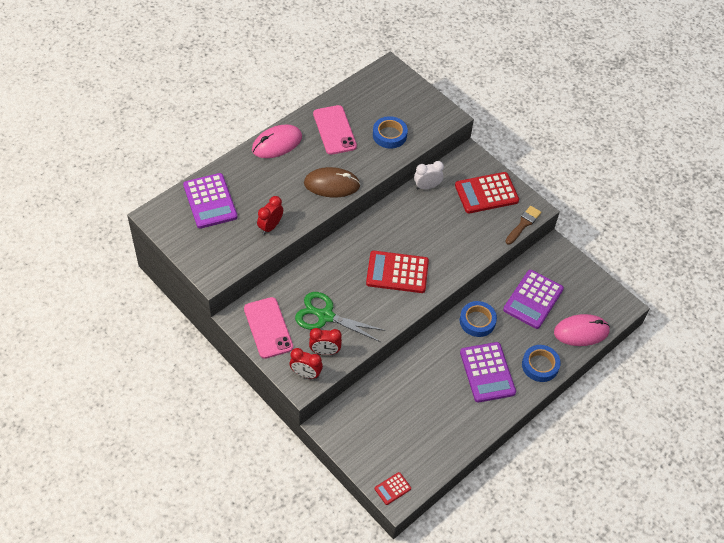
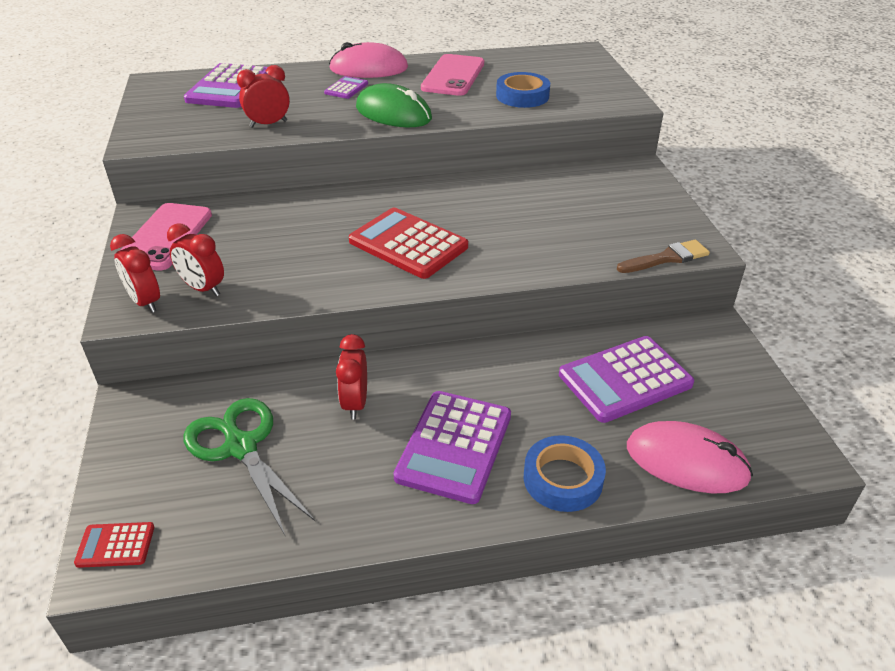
camera: 35 degrees right, 15 degrees down
green scissors [295,292,385,342] -> green scissors moved to [184,398,315,535]
brown mouse [304,167,360,197] -> green mouse [356,83,432,127]
white clock [414,161,444,189] -> none
red calculator [455,172,519,214] -> none
blue tape [460,301,497,337] -> none
none -> purple calculator [324,76,368,99]
none -> red clock [336,334,367,420]

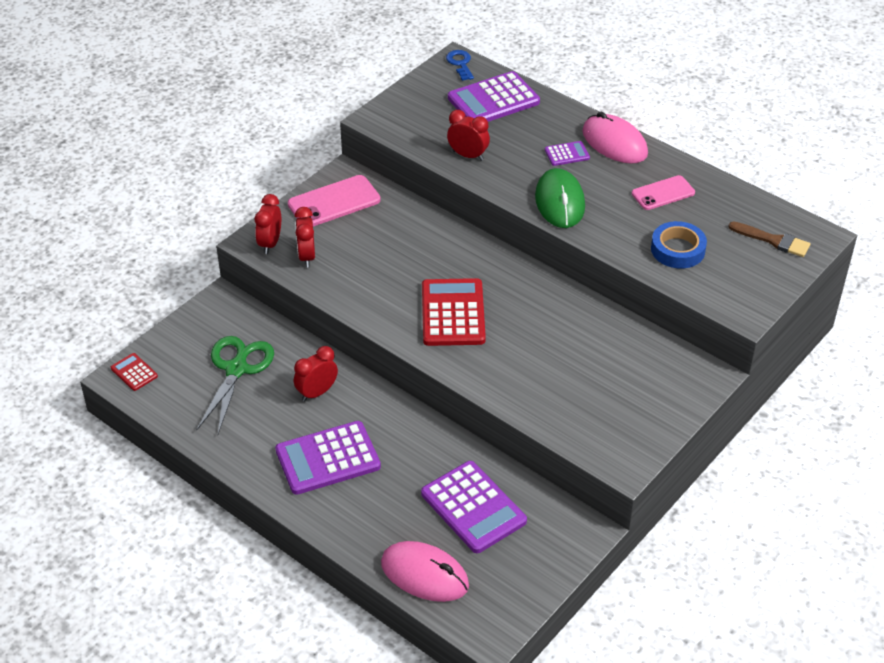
camera: 50 degrees right, 5 degrees up
pink phone [421,54,484,96] -> pink phone [632,175,695,210], size x0.66
blue tape [524,435,606,512] -> none
purple calculator [559,336,694,423] -> purple calculator turned 150 degrees counterclockwise [421,461,527,553]
brown brush [617,240,710,273] -> brown brush moved to [728,221,811,257]
pink mouse [627,421,753,493] -> pink mouse turned 45 degrees counterclockwise [381,541,469,602]
none -> blue key [446,50,474,81]

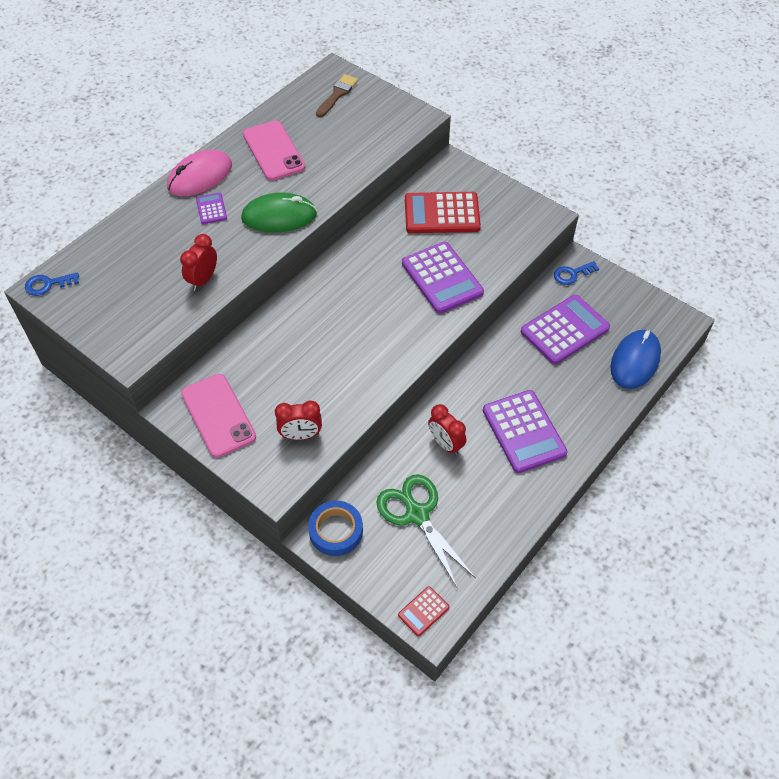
camera: 90 degrees left, 10 degrees up
green scissors [197,336,274,434] -> green scissors turned 45 degrees clockwise [376,474,475,589]
red clock [255,194,281,254] -> none
pink mouse [381,541,469,602] -> blue mouse [610,330,661,389]
red calculator [422,278,486,346] -> red calculator moved to [405,192,481,233]
purple calculator [448,71,540,122] -> purple calculator moved to [402,242,484,314]
pink phone [632,175,695,210] -> pink phone [243,120,306,181], size x1.51
blue tape [651,221,707,268] -> blue tape moved to [308,501,363,556]
none -> blue key [554,261,599,285]

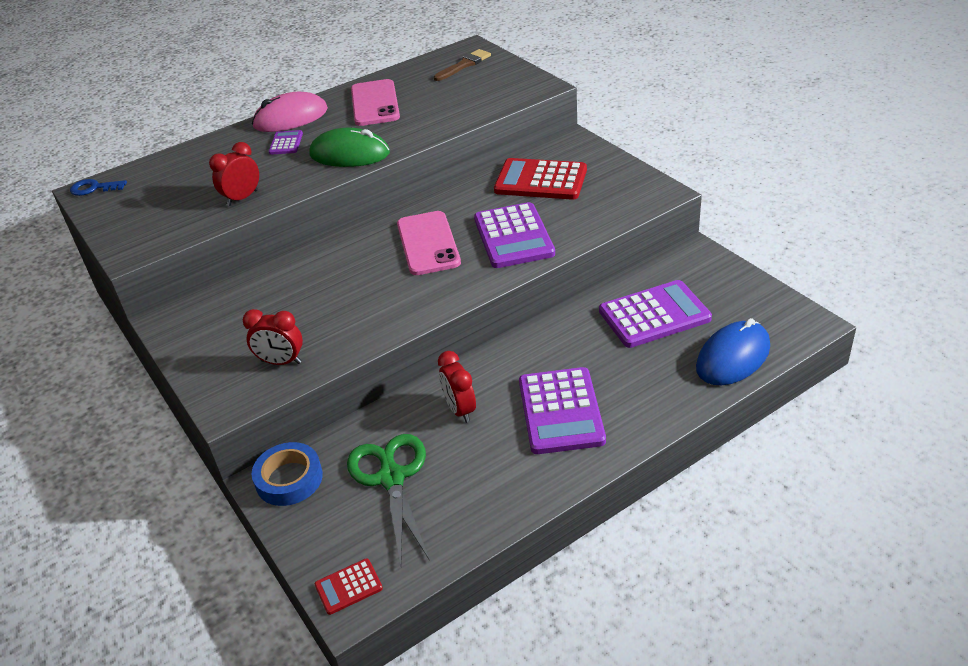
camera: 20 degrees right, 15 degrees down
pink phone [181,374,256,458] -> pink phone moved to [397,211,461,275]
blue key [554,261,599,285] -> none

